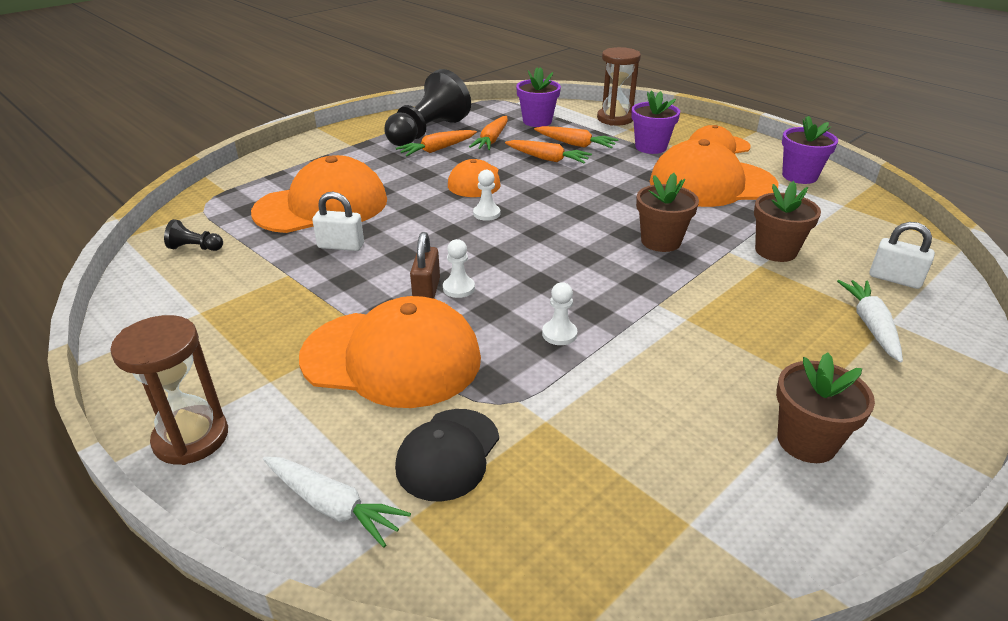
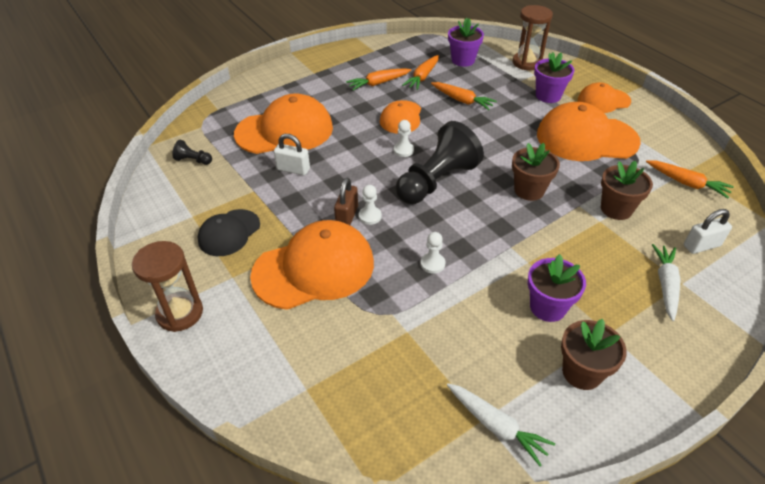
camera: 10 degrees right, 10 degrees up
white carrot [263,457,411,548] -> white carrot moved to [447,383,555,466]
orange cap [299,296,481,408] -> orange cap turned 45 degrees counterclockwise [250,220,374,310]
black pawn [384,69,471,146] -> black pawn moved to [395,121,484,204]
black cap [395,409,499,502] -> black cap moved to [198,209,260,256]
orange carrot [534,126,619,149] -> orange carrot moved to [646,160,734,198]
purple flower pot [782,116,838,184] -> purple flower pot moved to [528,254,586,322]
white padlock [869,222,935,289] -> white padlock turned 60 degrees counterclockwise [684,209,732,254]

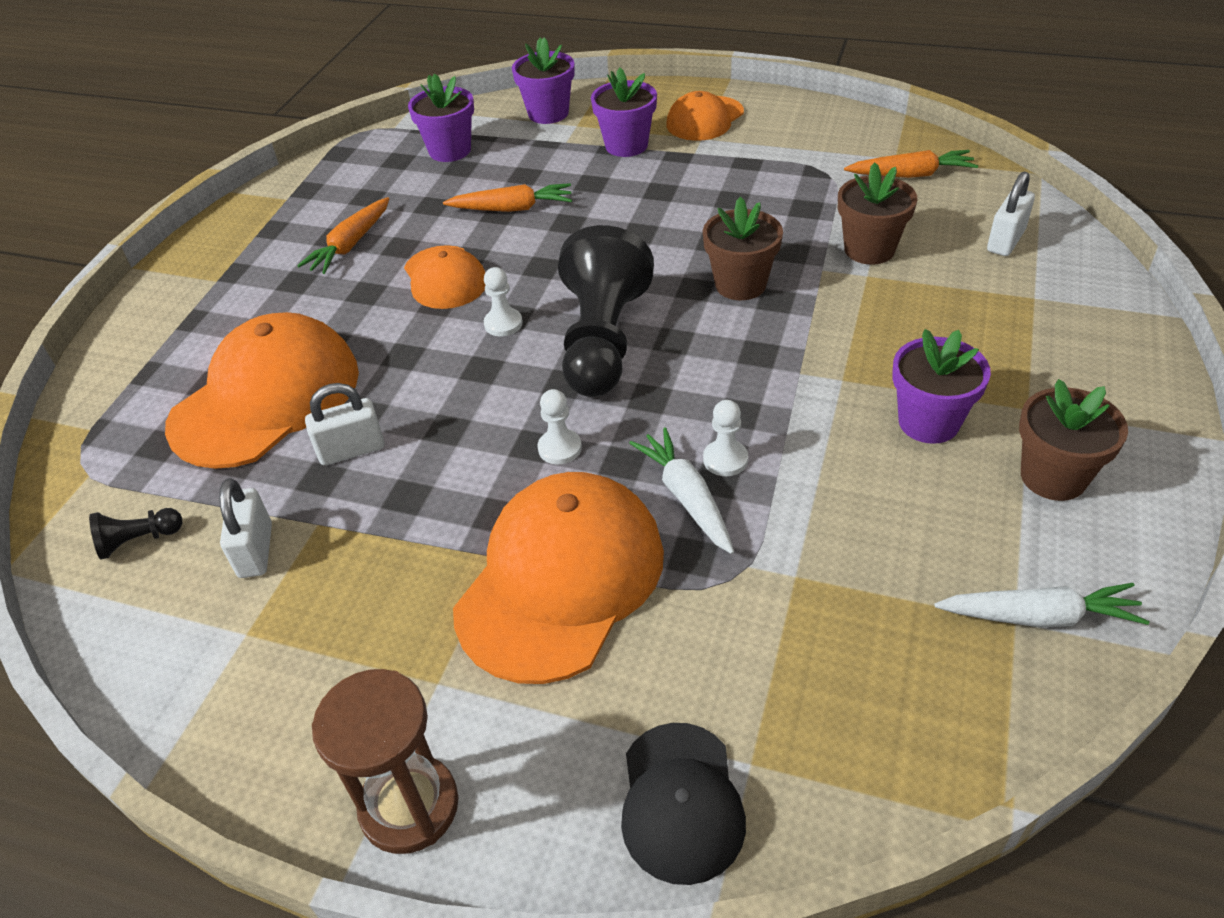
camera: 35 degrees left, 0 degrees up
black cap [198,209,260,256] -> black cap moved to [621,723,746,885]
brown padlock [334,178,358,225] -> none
orange carrot [402,55,439,90] -> none
brown hourglass [513,5,553,70] -> purple flower pot [512,37,575,124]
orange cap [537,102,641,161] -> none
white carrot [652,244,681,321] -> white carrot moved to [629,427,734,554]
none -> white padlock [219,478,272,578]

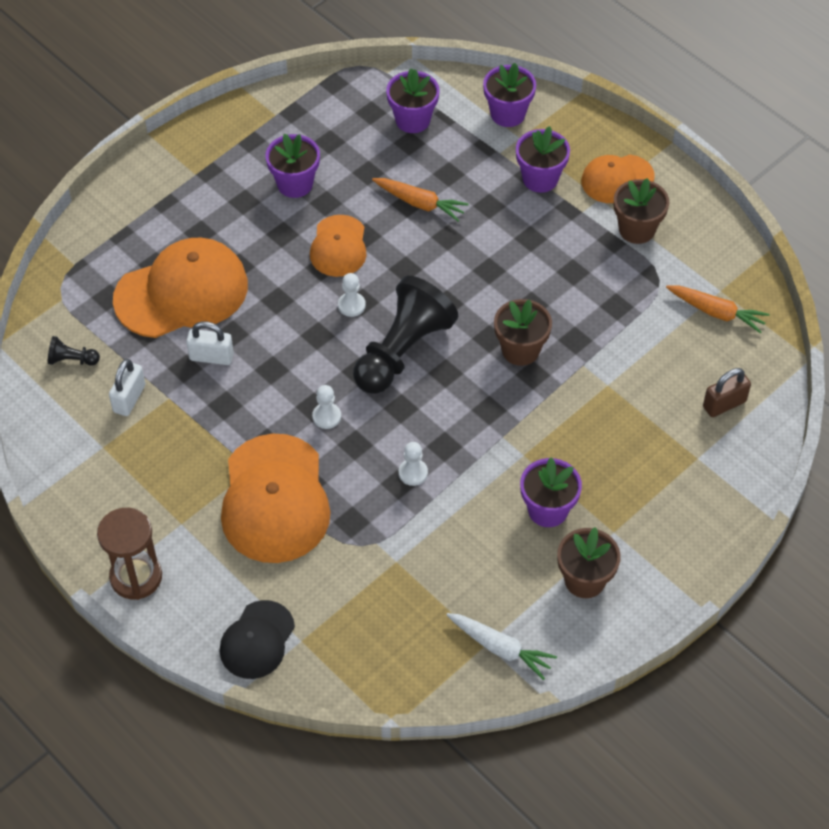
camera: 25 degrees right, 10 degrees up
orange carrot [297,197,389,274] -> purple flower pot [266,134,320,198]
orange cap [453,472,664,684] -> orange cap turned 120 degrees clockwise [221,434,330,563]
white carrot [629,427,734,554] -> none
brown flower pot [838,162,917,265] -> brown flower pot moved to [614,178,669,244]
white padlock [987,171,1035,256] -> brown padlock [703,368,751,417]

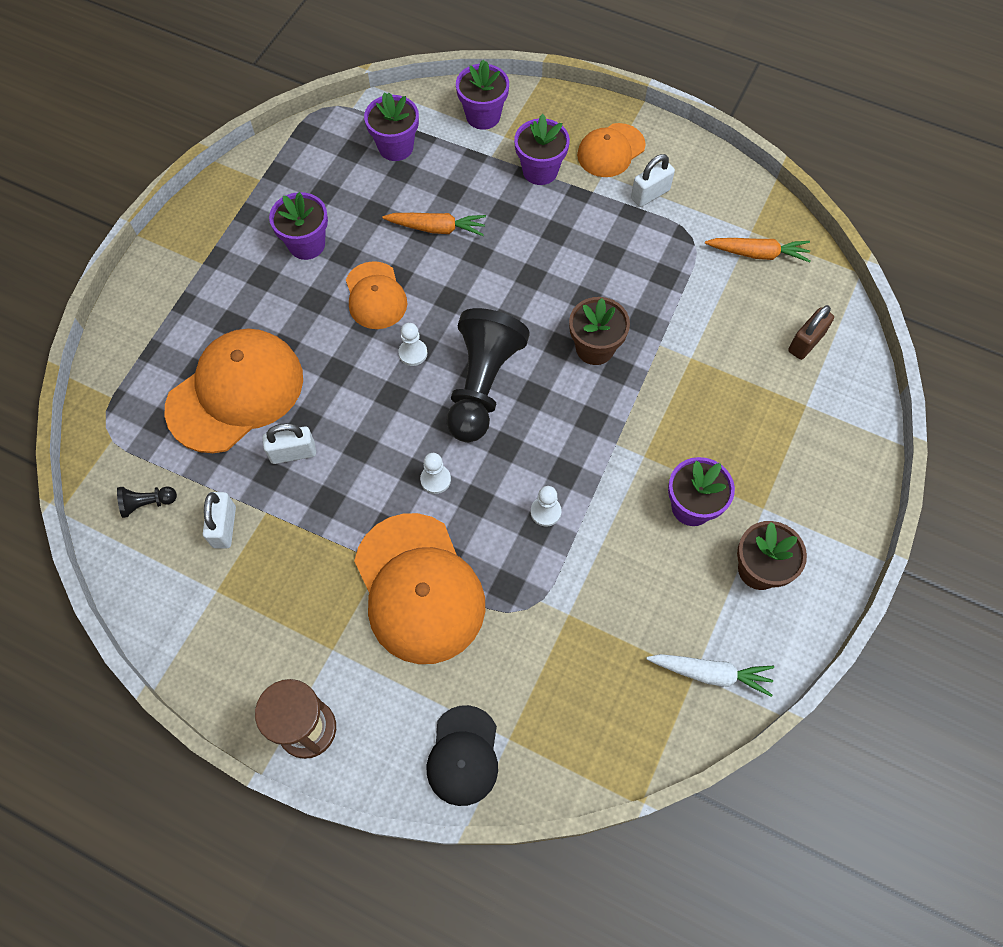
camera: 20 degrees left, 10 degrees up
brown flower pot [614,178,669,244] -> white padlock [631,154,675,207]

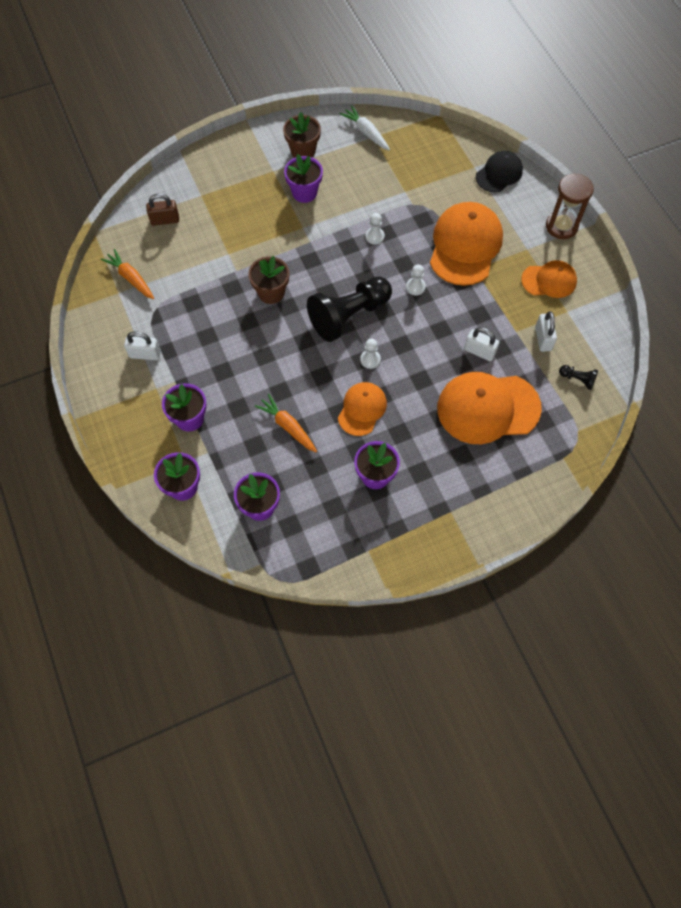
camera: 140 degrees left, 0 degrees up
white padlock [203,492,236,548] -> white padlock turned 45 degrees counterclockwise [535,311,557,352]
orange cap [577,123,646,177] -> orange cap moved to [521,260,577,298]

